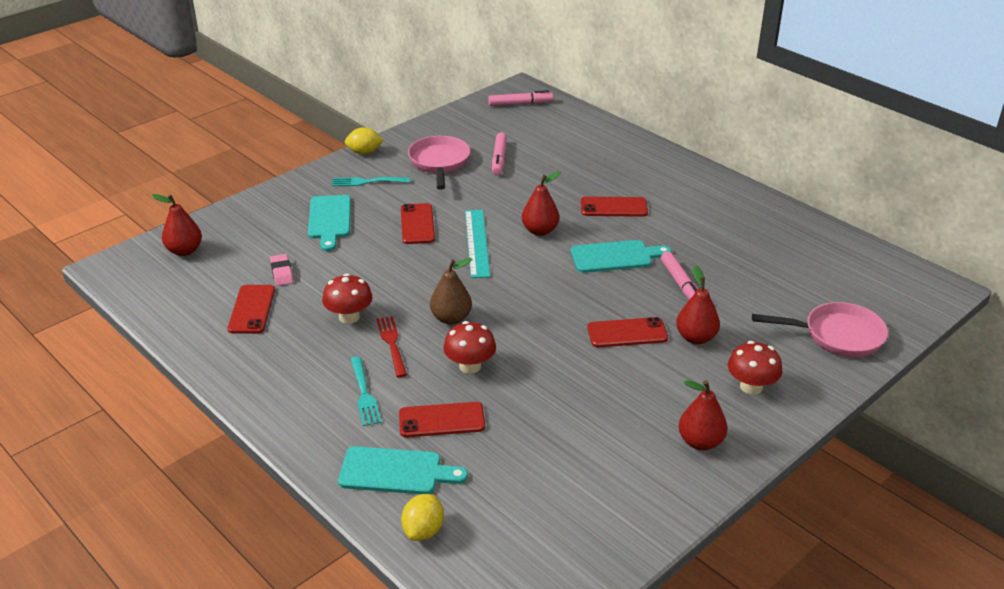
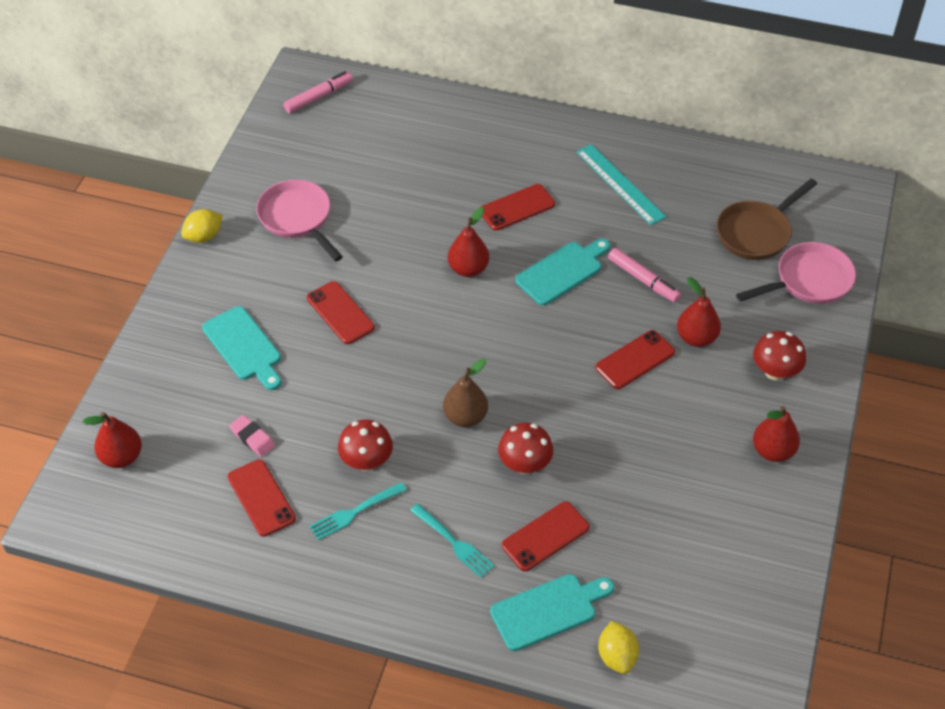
camera: 30 degrees left, 15 degrees up
turquoise fork [332,177,410,186] -> turquoise fork moved to [309,482,407,540]
red fork [376,316,407,377] -> none
turquoise ruler [465,210,490,278] -> turquoise ruler moved to [576,144,666,225]
pink marker [492,132,507,176] -> none
none -> brown pan [716,178,817,260]

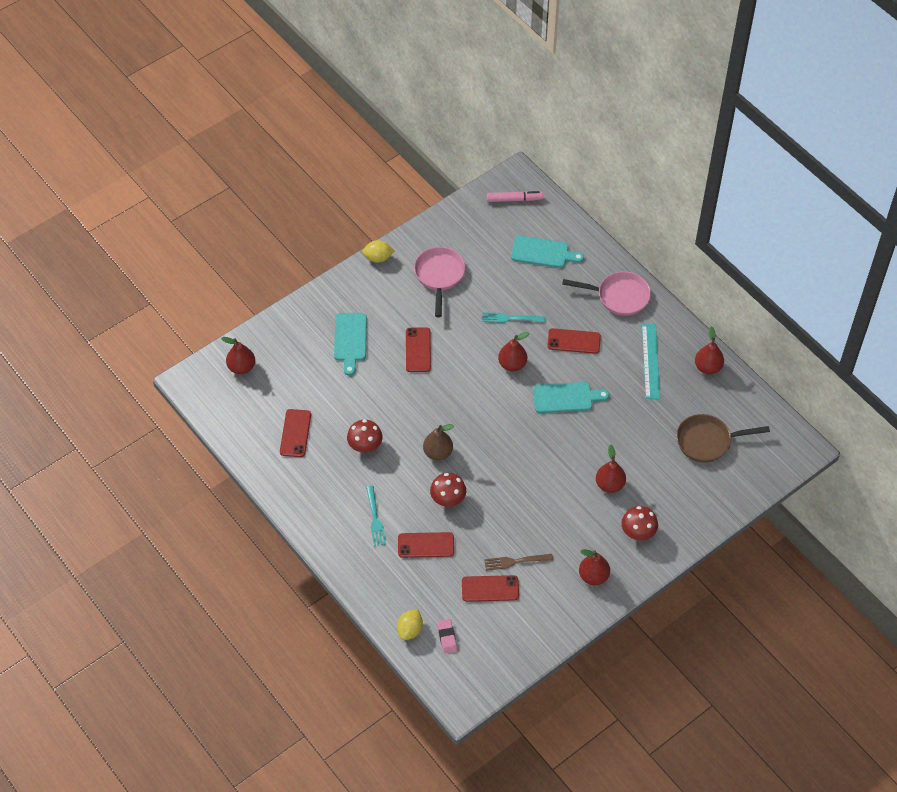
camera: 35 degrees right, 5 degrees up
pink eraser [229,415,275,457] -> pink eraser moved to [437,619,457,653]
turquoise fork [309,482,407,540] -> turquoise fork moved to [482,312,545,323]
turquoise cutting board [490,574,614,651] -> turquoise cutting board moved to [511,236,584,268]
red phone [595,330,675,389] -> red phone moved to [462,575,519,602]
pink marker [608,248,681,303] -> none
pink pan [736,242,856,304] -> pink pan moved to [562,271,651,316]
none -> brown fork [484,554,553,571]
none -> red pear [695,326,724,374]

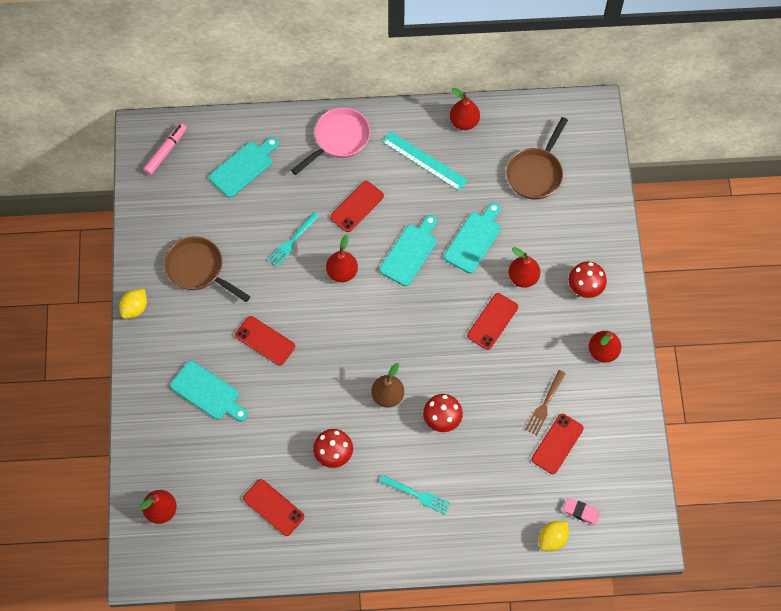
camera: 55 degrees left, 10 degrees up
yellow lemon [397,609,423,640] -> yellow lemon turned 75 degrees clockwise [539,521,569,551]
red phone [398,532,454,558] -> red phone moved to [467,293,518,350]
pink pan [414,247,465,317] -> brown pan [164,237,250,302]
none -> turquoise cutting board [444,203,501,273]

